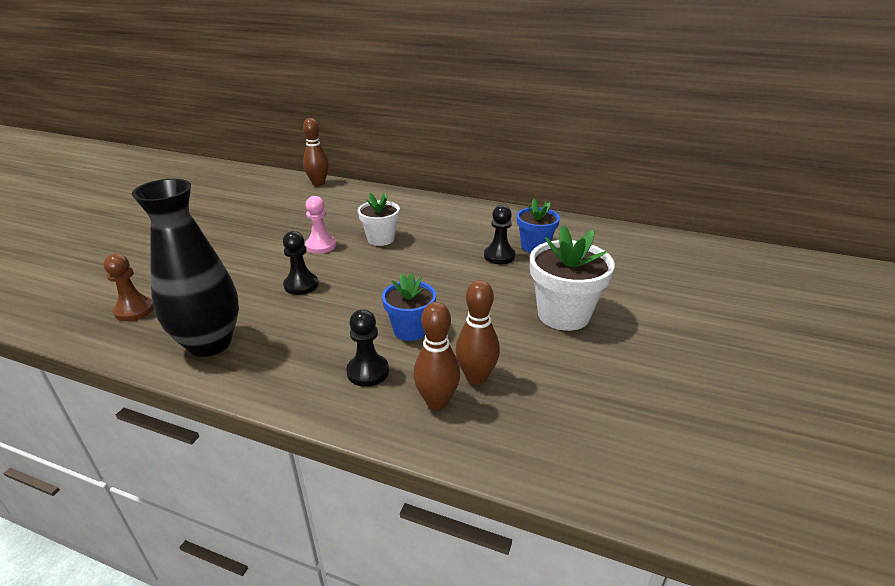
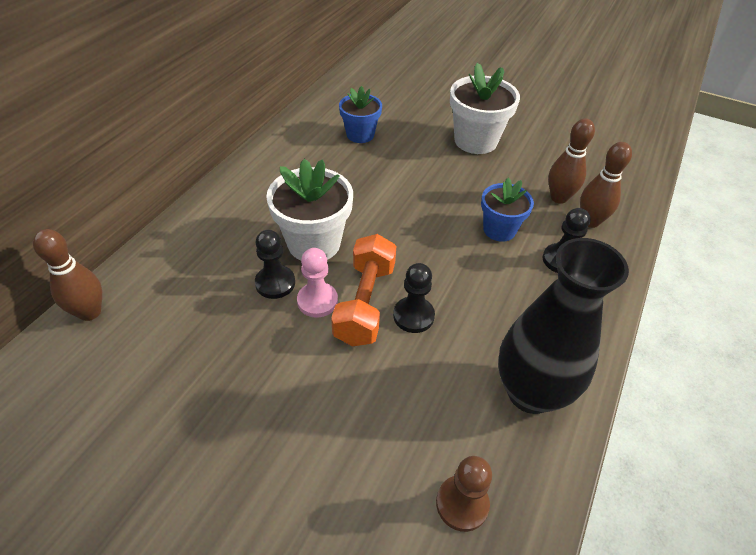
camera: 85 degrees left, 15 degrees up
white flower pot [358,193,400,246] -> white flower pot [266,159,353,260], size x1.56
black pawn [484,205,515,264] -> black pawn moved to [255,230,295,299]
none -> orange dumbbell [331,234,396,346]

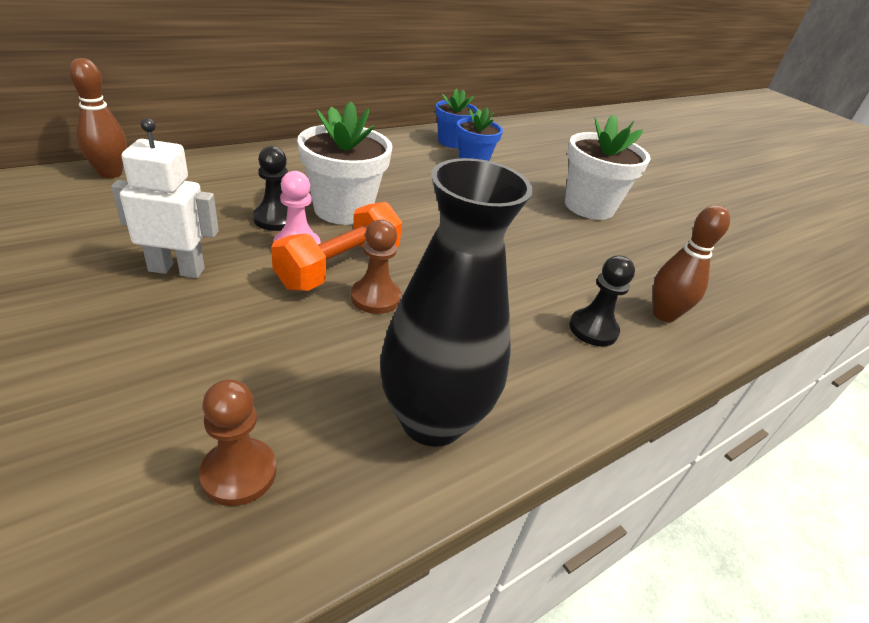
camera: 25 degrees right, 10 degrees down
black pawn [393,263,435,333] -> brown pawn [351,219,401,314]
blue flower pot [481,177,534,242] -> blue flower pot moved to [435,89,478,148]
brown bowling pin [548,119,595,204] -> none
none -> white robot [111,118,219,278]

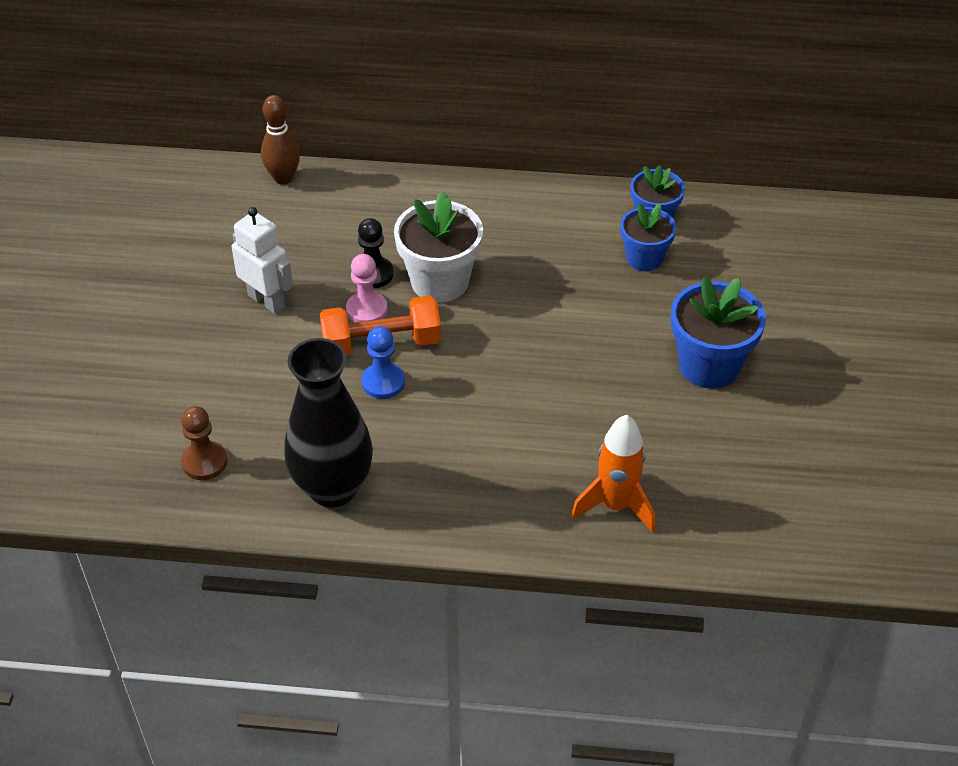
camera: 45 degrees right, 10 degrees up
brown pawn [351,219,401,314] -> blue pawn [362,326,405,399]
white flower pot [565,114,650,220] -> blue flower pot [671,277,766,389]
black pawn [569,255,635,347] -> none
brown bowling pin [653,205,730,322] -> orange rocket [571,415,655,533]

